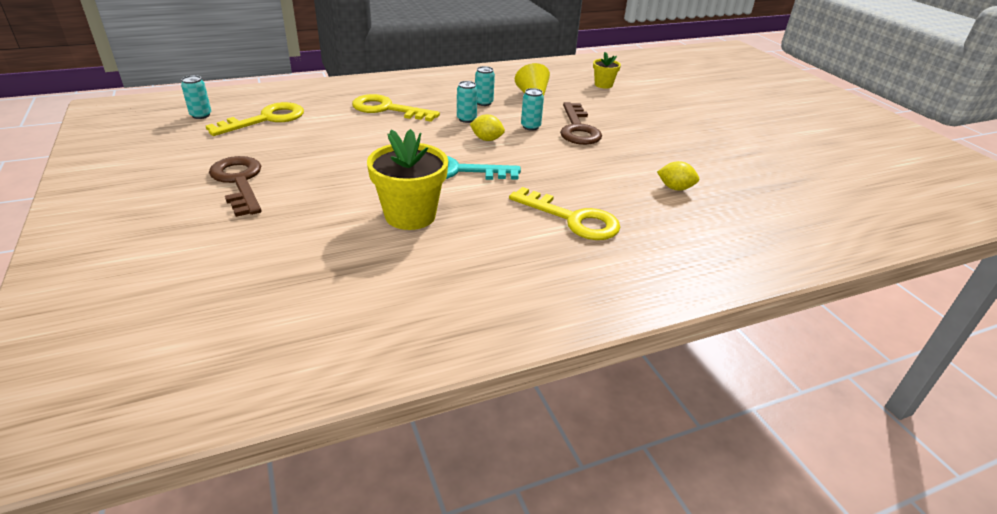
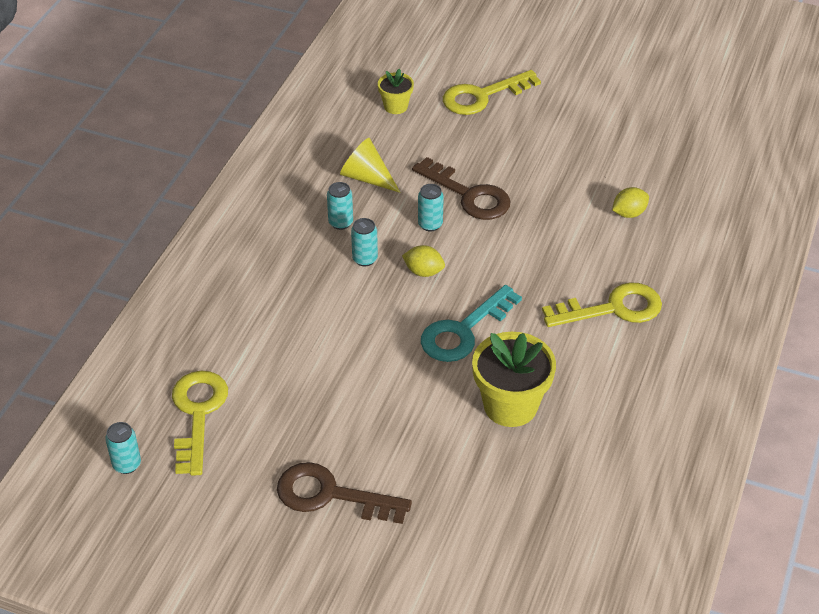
camera: 45 degrees left, 10 degrees up
yellow key [352,94,440,122] -> yellow key moved to [443,70,541,115]
yellow lemon [470,114,505,141] -> yellow lemon turned 45 degrees clockwise [402,245,445,277]

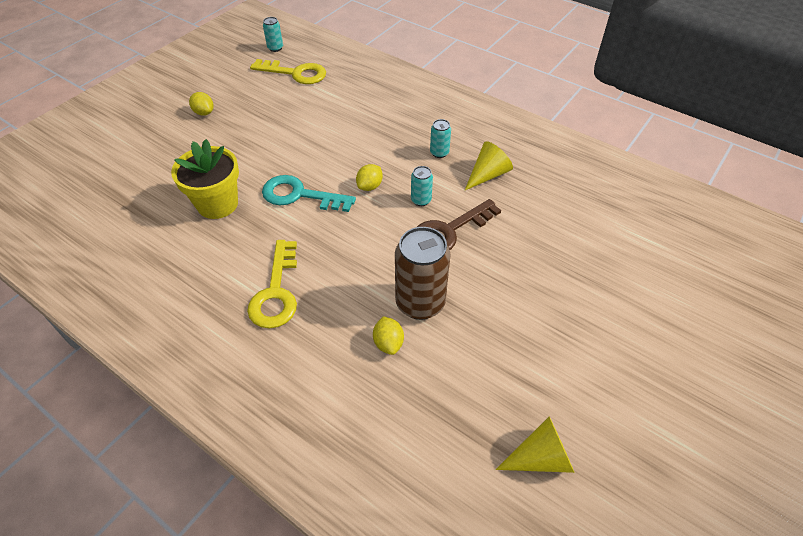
camera: 105 degrees right, 5 degrees up
brown key [277,462,412,524] -> yellow lemon [189,92,214,116]
turquoise can [351,218,378,266] -> none
yellow flower pot [378,68,414,114] -> none
turquoise key [421,285,522,362] -> turquoise key turned 45 degrees counterclockwise [262,175,356,212]
yellow key [443,70,541,115] -> none
none -> brown can [395,227,451,320]
none -> yellow cone [496,417,575,473]

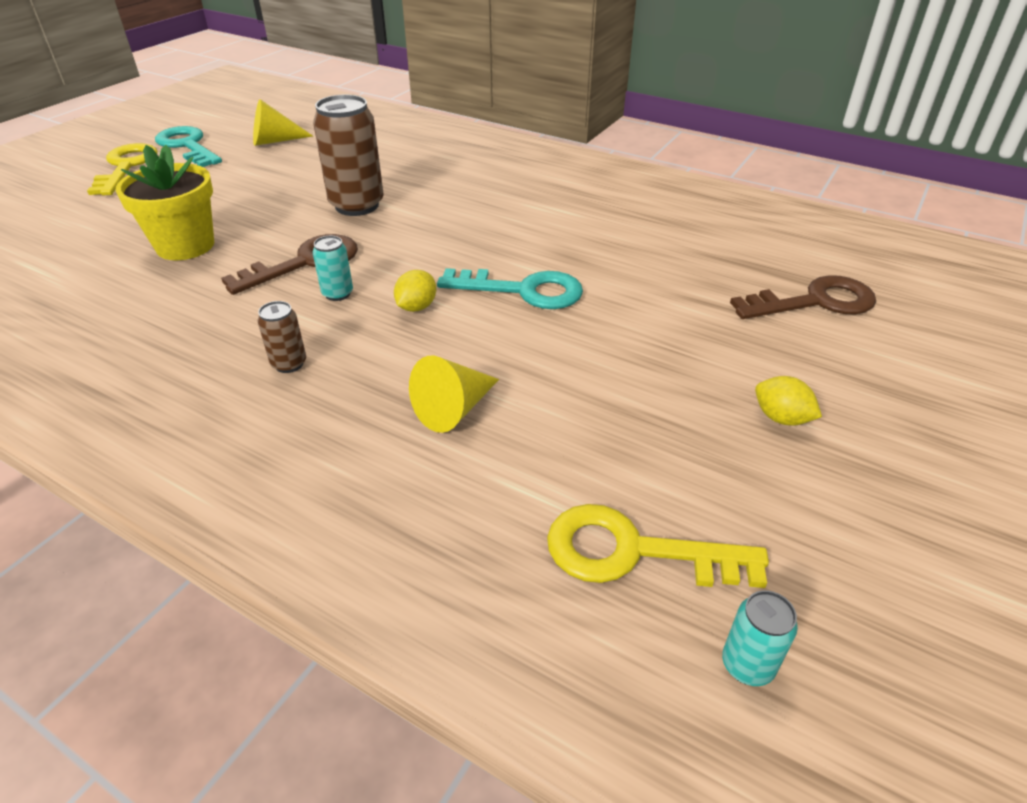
camera: 175 degrees right, 10 degrees down
yellow flower pot [171,139,239,219] -> yellow flower pot moved to [116,145,214,260]
yellow key [247,240,297,328] -> yellow key moved to [87,143,158,195]
yellow lemon [373,316,404,355] -> none
turquoise can [430,119,451,158] -> brown can [258,301,306,373]
yellow cone [465,141,513,190] -> yellow cone moved to [409,356,499,433]
none -> turquoise key [155,126,222,167]
none -> brown key [730,275,876,319]

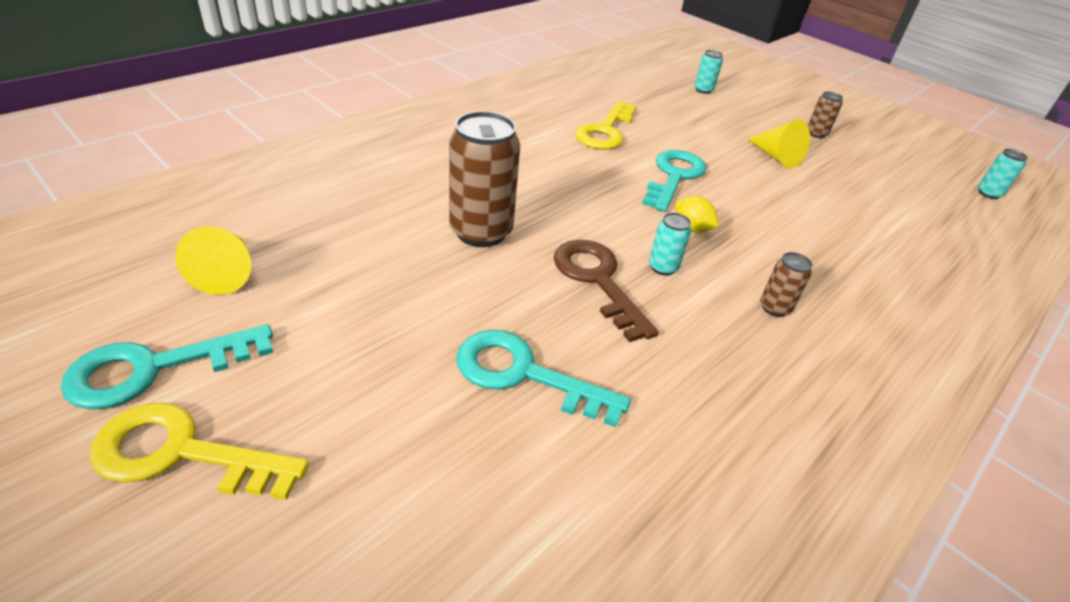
camera: 80 degrees left, 0 degrees up
yellow flower pot [116,145,214,260] -> turquoise key [456,330,631,427]
yellow cone [409,356,499,433] -> yellow cone moved to [747,119,810,168]
yellow key [547,504,769,588] -> yellow key moved to [575,101,637,149]
brown key [730,275,876,319] -> turquoise can [695,50,723,94]
yellow lemon [755,376,822,426] -> brown can [808,91,843,138]

